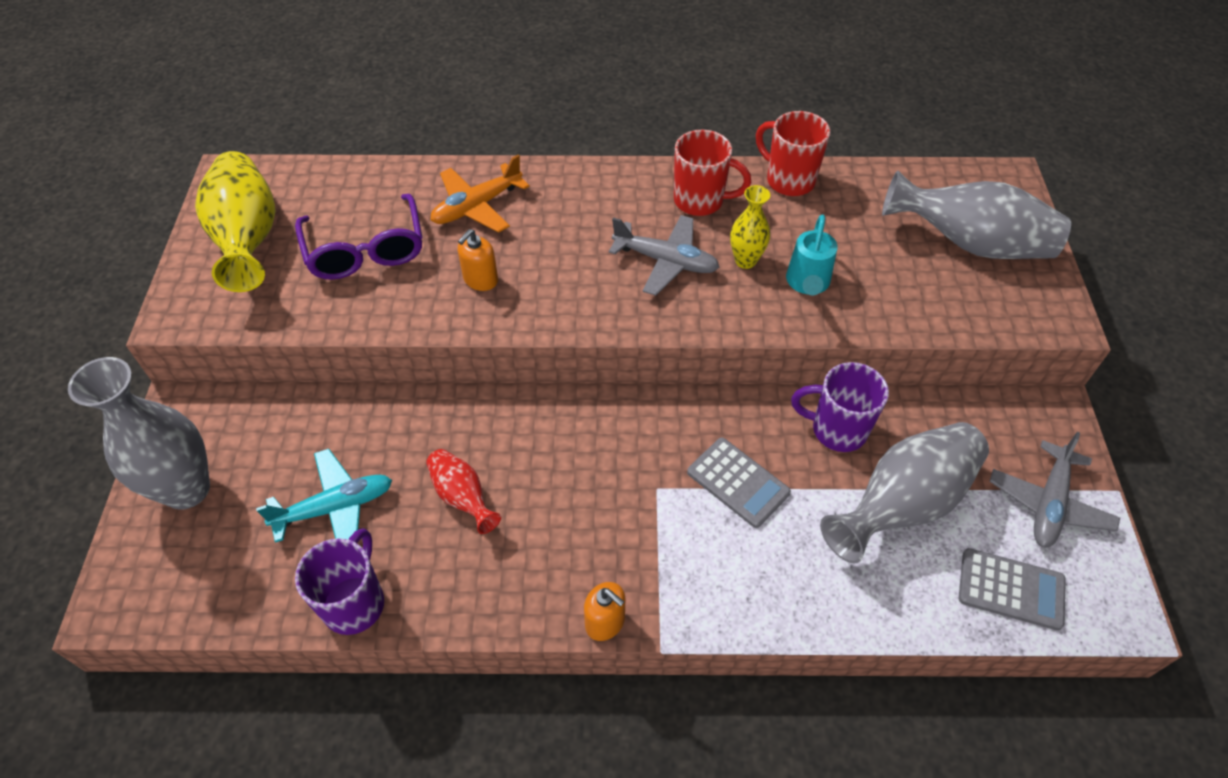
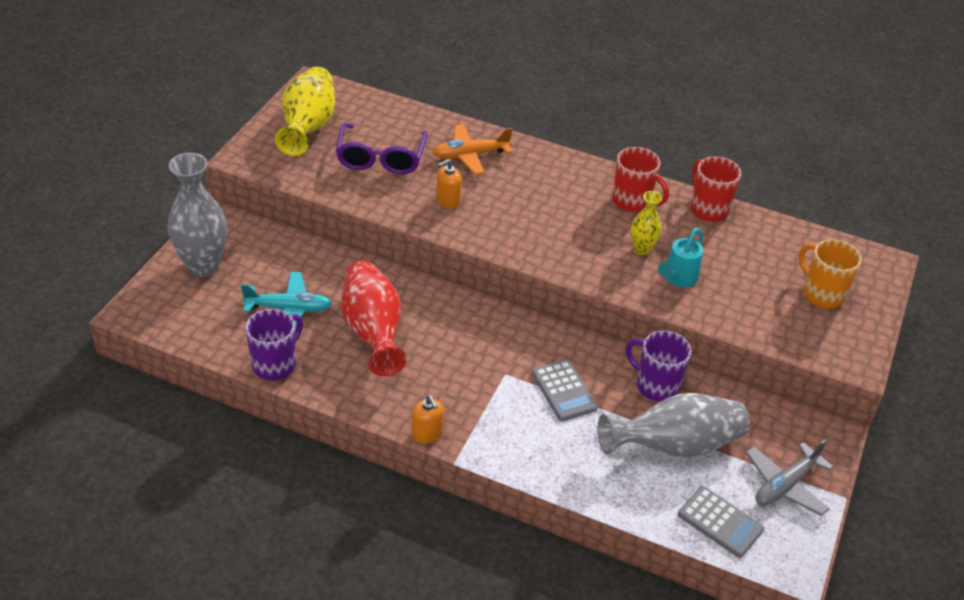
camera: 20 degrees right, 10 degrees down
red vase [426,449,501,534] -> red vase [341,261,407,376], size x1.90
grey plane [609,215,719,296] -> none
grey vase [882,170,1071,259] -> orange mug [799,239,862,309]

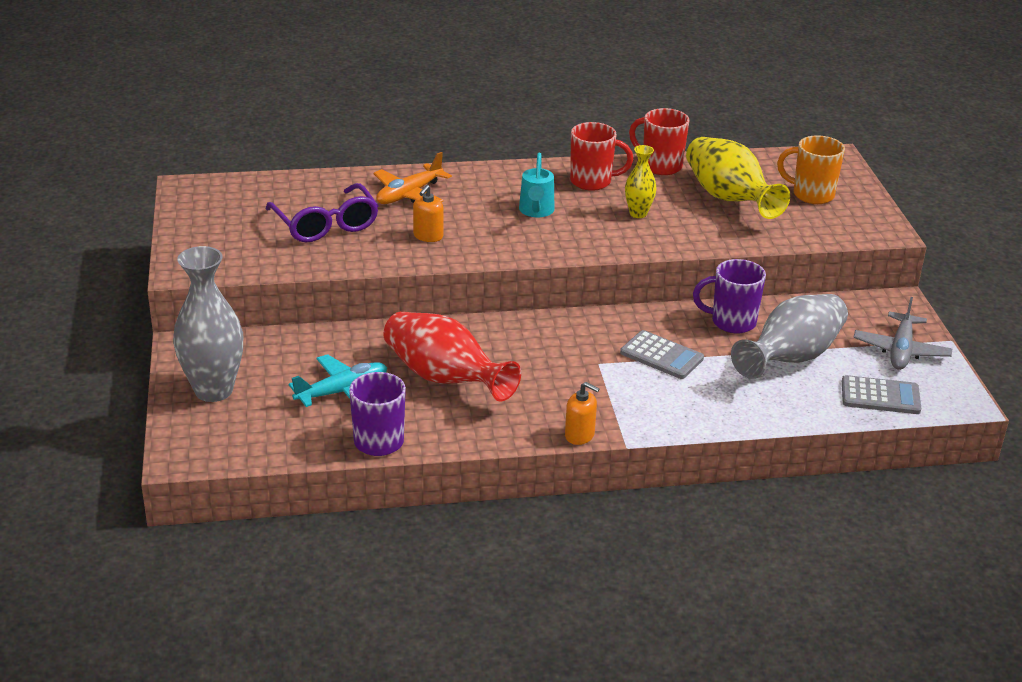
camera: 30 degrees left, 10 degrees down
yellow vase [275,67,335,156] -> yellow vase moved to [686,137,790,219]
turquoise watering can [658,228,703,287] -> turquoise watering can moved to [519,153,554,217]

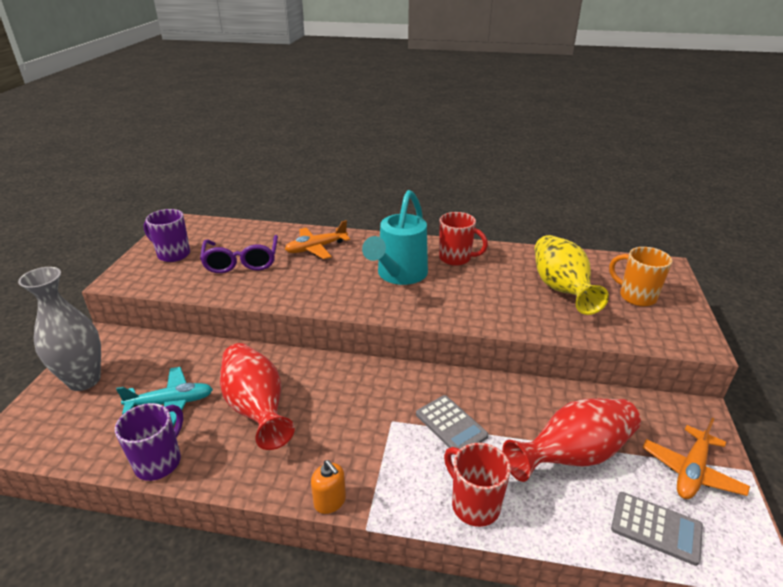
camera: 20 degrees right, 0 degrees up
orange soap dispenser [413,185,444,242] -> none
turquoise watering can [519,153,554,217] -> turquoise watering can [362,190,428,285], size x1.81
yellow vase [625,145,657,218] -> none
red mug [629,108,689,175] -> red mug moved to [444,443,511,527]
purple mug [693,259,766,333] -> purple mug moved to [144,209,190,262]
grey vase [731,294,848,379] -> red vase [502,398,641,482]
grey plane [853,297,952,370] -> orange plane [642,417,750,499]

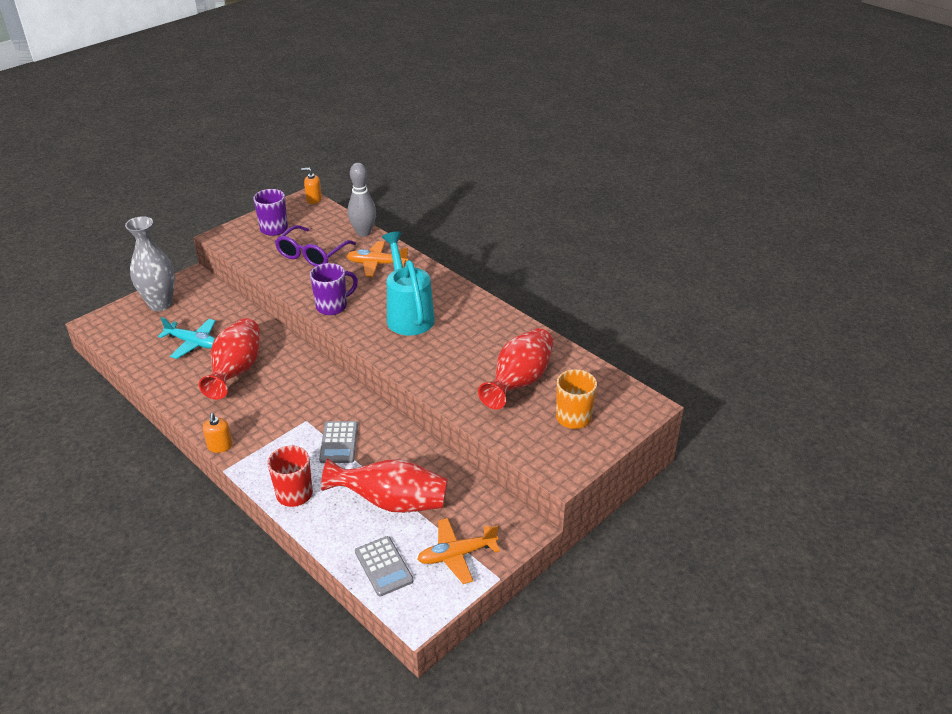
camera: 35 degrees right, 5 degrees up
purple mug [115,403,183,481] -> purple mug moved to [310,263,358,315]
turquoise watering can [362,190,428,285] -> turquoise watering can turned 105 degrees clockwise [382,232,435,336]
red mug [439,212,488,266] -> none
yellow vase [535,235,609,315] -> red vase [478,328,553,409]
none -> orange soap dispenser [301,168,322,204]
none -> grey bowling pin [348,163,376,237]

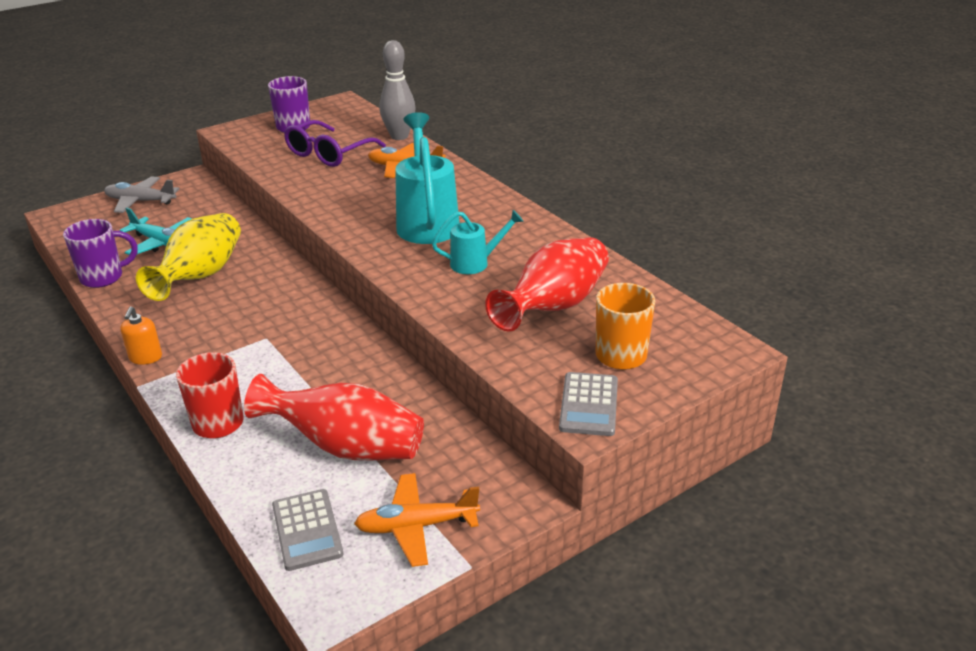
camera: 10 degrees right, 5 degrees down
grey vase [125,216,175,311] -> grey plane [104,176,179,213]
red vase [199,318,260,399] -> yellow vase [136,213,241,301]
orange soap dispenser [301,168,322,204] -> none
purple mug [310,263,358,315] -> purple mug moved to [63,219,138,288]
grey calculator [319,421,358,463] -> grey calculator moved to [559,372,618,436]
none -> turquoise watering can [432,210,524,274]

